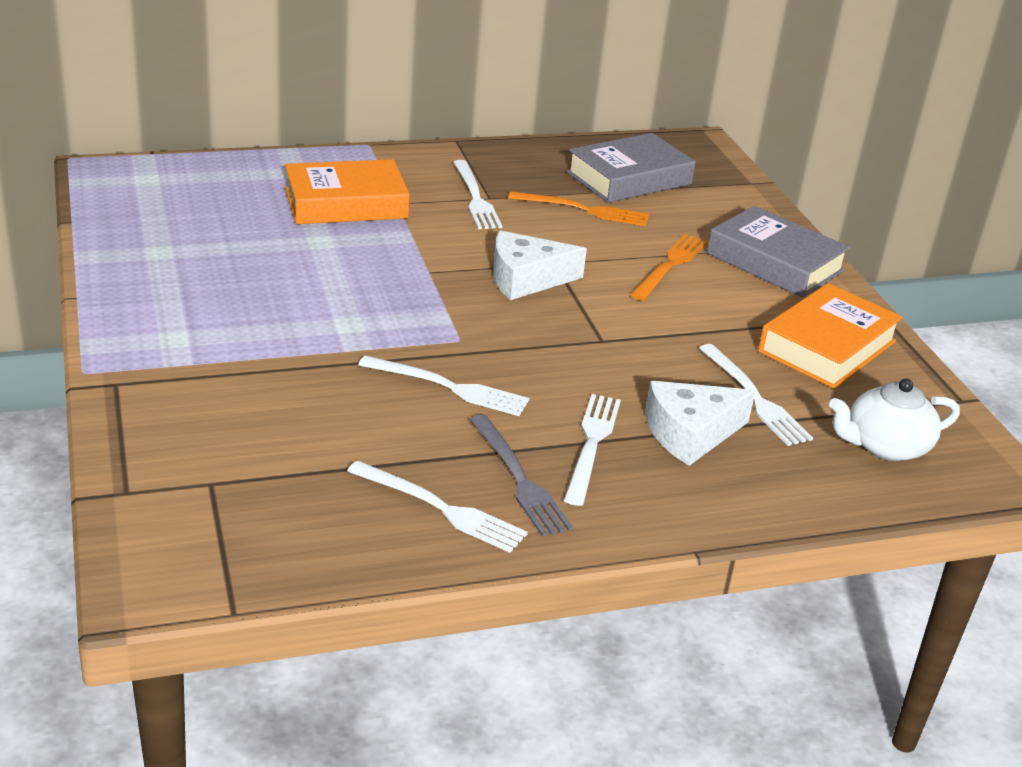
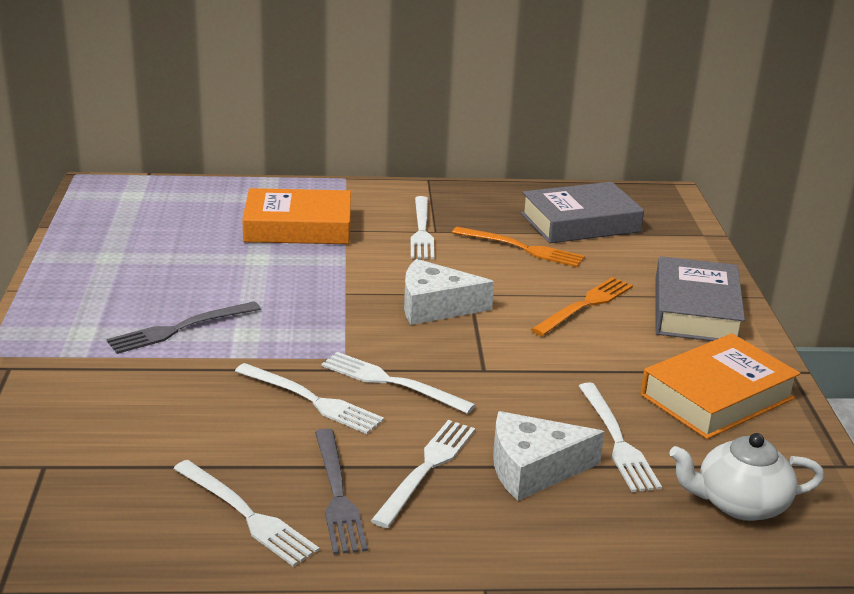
camera: 15 degrees right, 5 degrees down
grey book [707,206,850,298] -> grey book turned 45 degrees clockwise [655,256,745,341]
none -> grey fork [107,301,261,354]
none -> white fork [321,352,476,414]

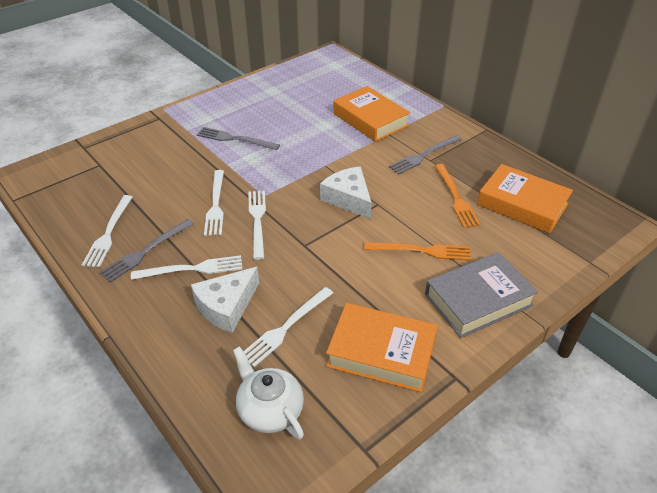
camera: 55 degrees right, 15 degrees up
white fork [411,196,434,259] -> grey fork [389,135,462,174]
white cheese [493,411,605,501] -> white cheese turned 90 degrees counterclockwise [191,267,259,333]
grey book [521,182,644,243] -> orange book [477,164,573,233]

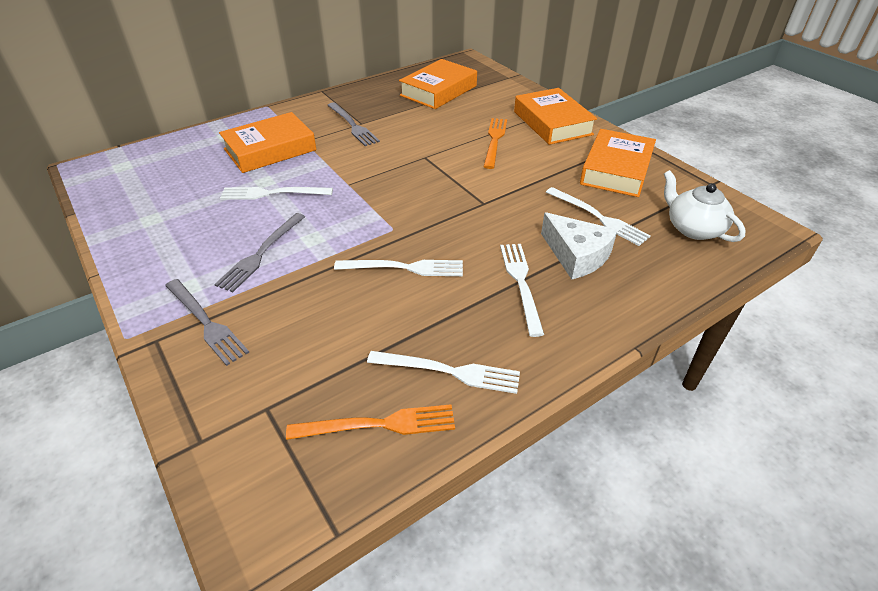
camera: 85 degrees left, 0 degrees up
grey fork [99,219,194,282] -> grey fork moved to [165,279,249,366]
white teapot [233,346,304,440] -> white teapot turned 90 degrees clockwise [664,170,746,242]
white fork [249,191,266,260] -> white fork moved to [220,187,333,200]
white cheese [320,166,372,219] -> none
grey book [425,252,538,338] -> orange book [514,88,597,145]
orange fork [435,164,480,228] -> orange fork moved to [286,404,455,440]

